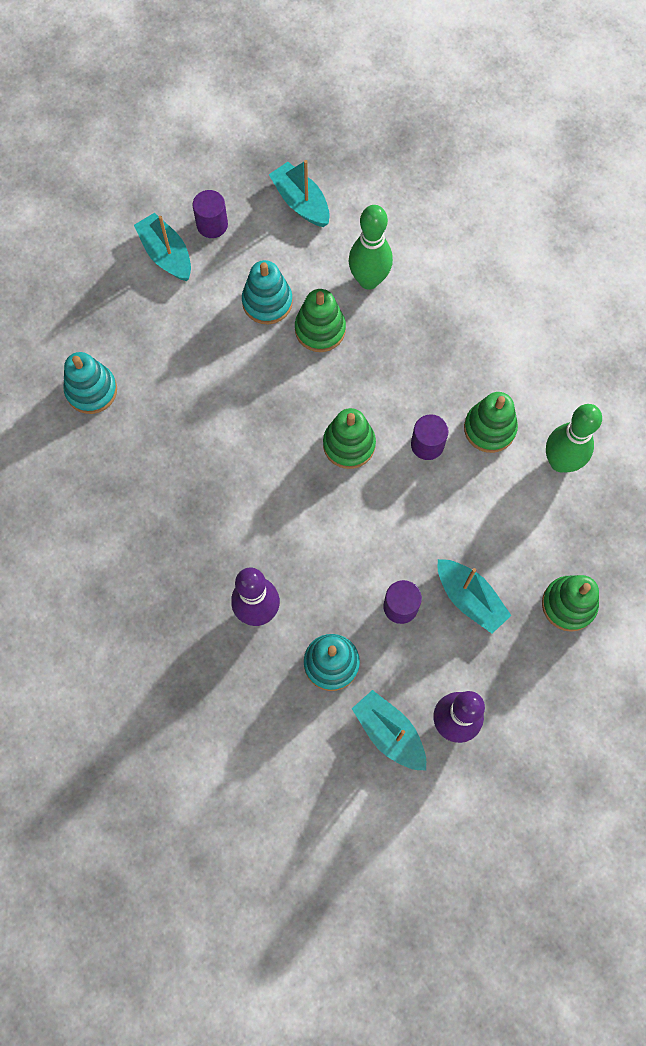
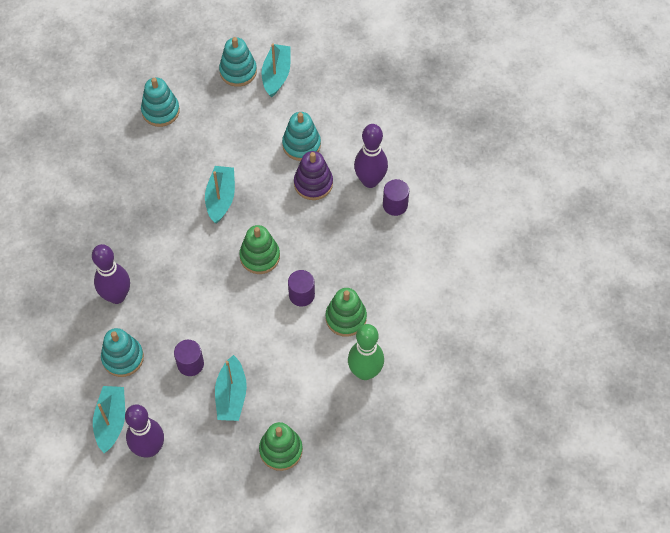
camera: 45 degrees right, 10 degrees down
purple cylinder [193,190,228,238] -> purple cylinder moved to [383,179,409,216]
turquoise boat [269,160,330,227] -> turquoise boat moved to [205,166,235,224]
green stacking toy [295,289,346,352] -> purple stacking toy [294,151,333,200]
green bowling pin [349,205,393,290] -> purple bowling pin [354,124,388,188]
none -> turquoise stacking toy [219,37,257,87]

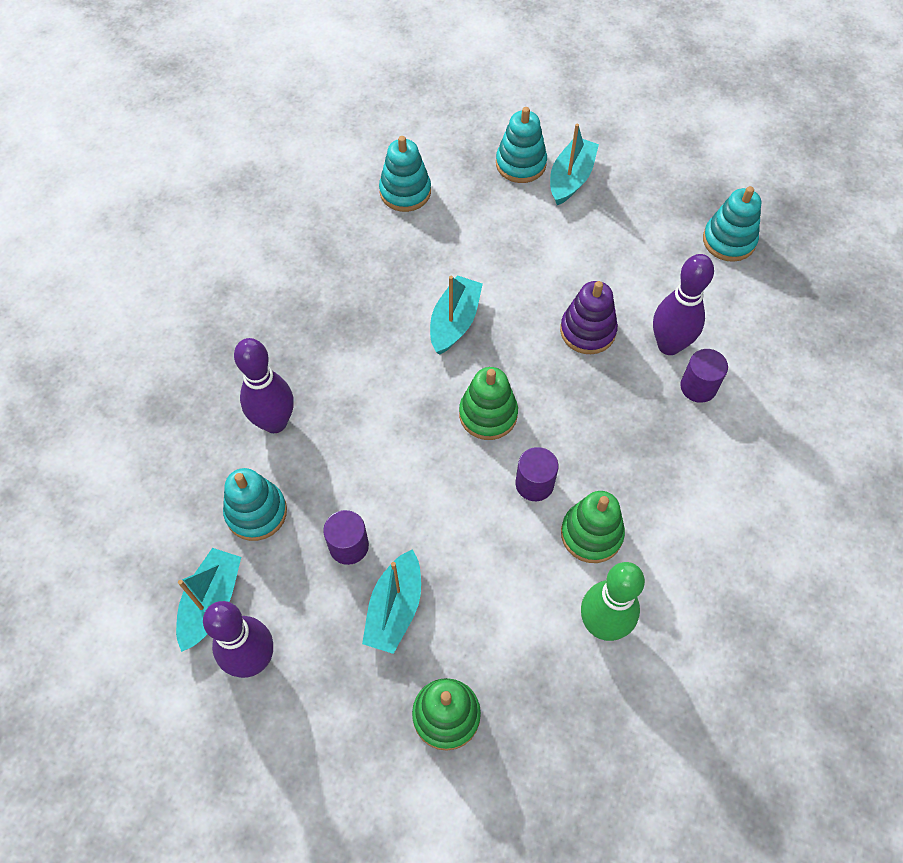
camera: 15 degrees right, 0 degrees up
turquoise stacking toy [282,112,321,161] -> turquoise stacking toy moved to [703,186,761,262]

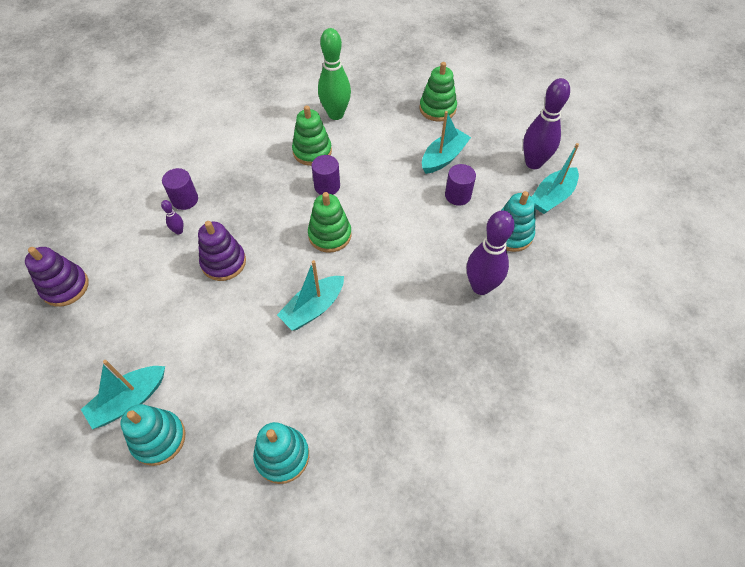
camera: 155 degrees left, 5 degrees down
purple bowling pin [653,254,714,355] -> purple bowling pin [161,200,184,234], size x0.43
turquoise stacking toy [703,186,761,262] -> purple stacking toy [25,247,88,307]

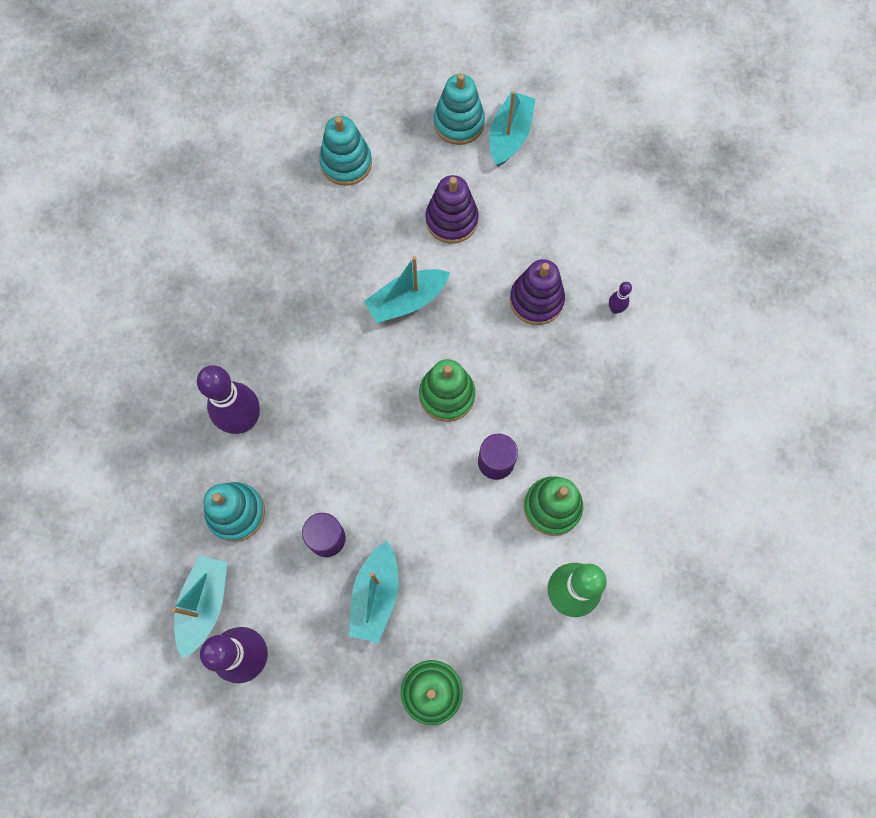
camera: 150 degrees right, 15 degrees up
purple stacking toy [25,247,88,307] -> purple stacking toy moved to [425,175,479,243]
purple cylinder [162,168,198,210] -> none
turquoise boat [277,260,344,331] -> turquoise boat turned 135 degrees counterclockwise [364,256,450,323]

